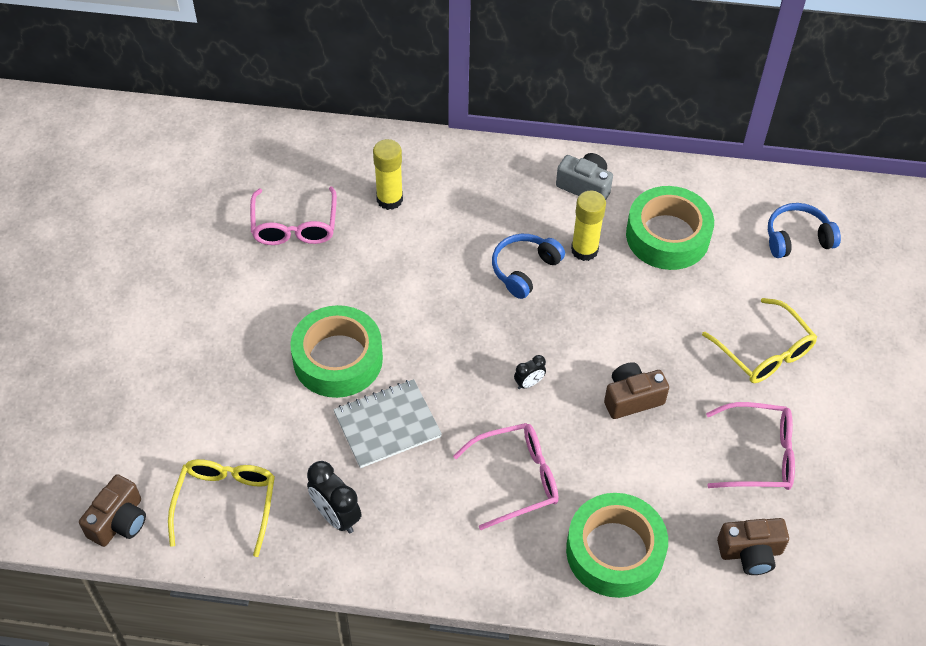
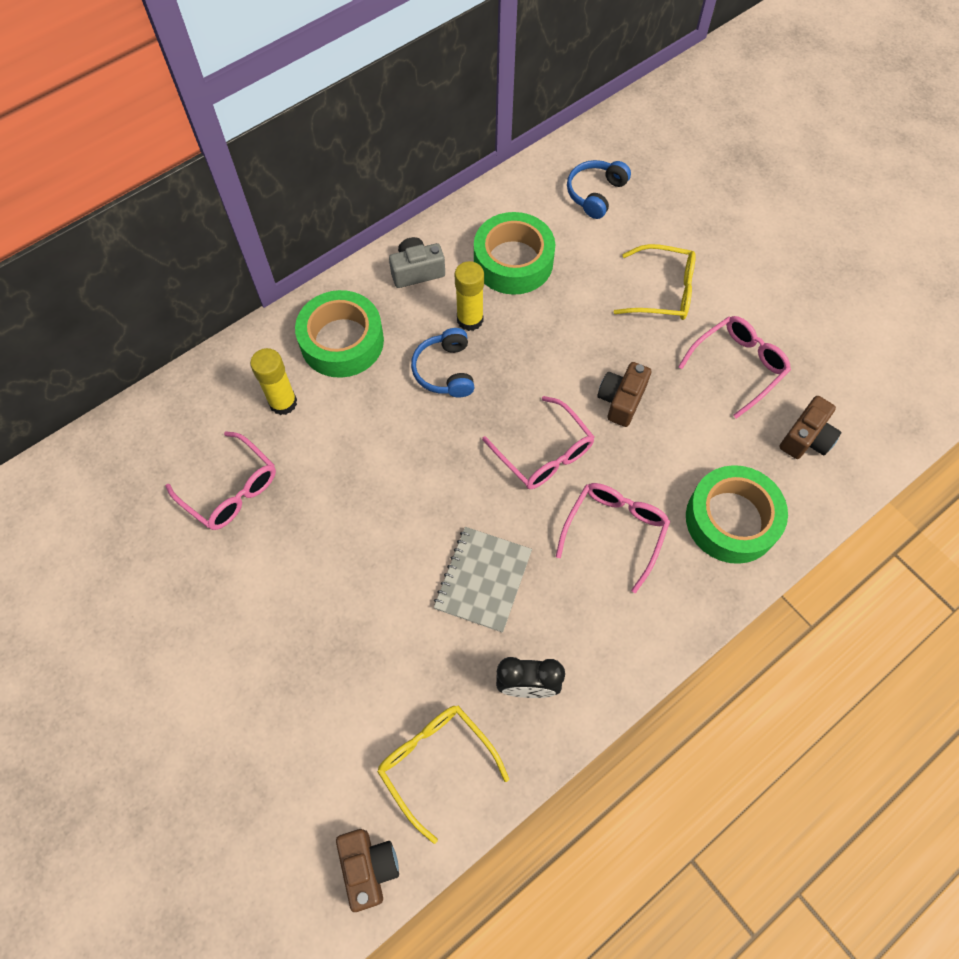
camera: 45 degrees left, 10 degrees up
green tape [290,305,383,398] -> green tape moved to [295,290,384,378]
black clock [514,355,546,389] -> pink glasses [482,396,594,489]

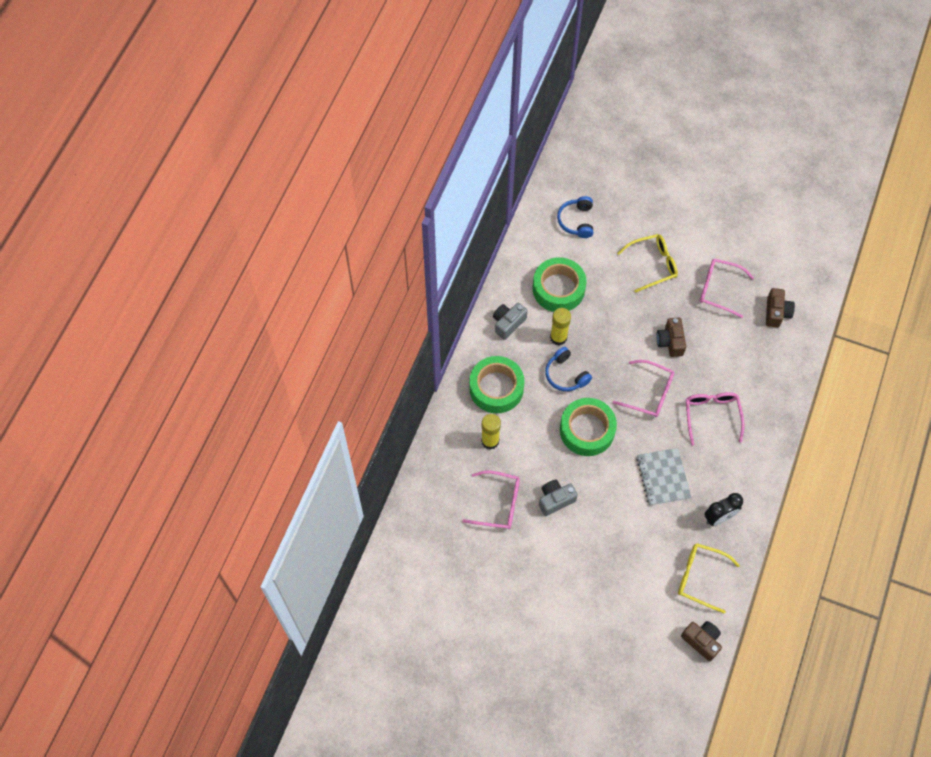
camera: 30 degrees left, 0 degrees up
pink glasses [678,316,791,419] -> pink glasses turned 90 degrees counterclockwise [700,259,754,318]
green tape [686,465,788,564] -> green tape moved to [560,398,617,456]
none -> grey camera [539,480,578,516]

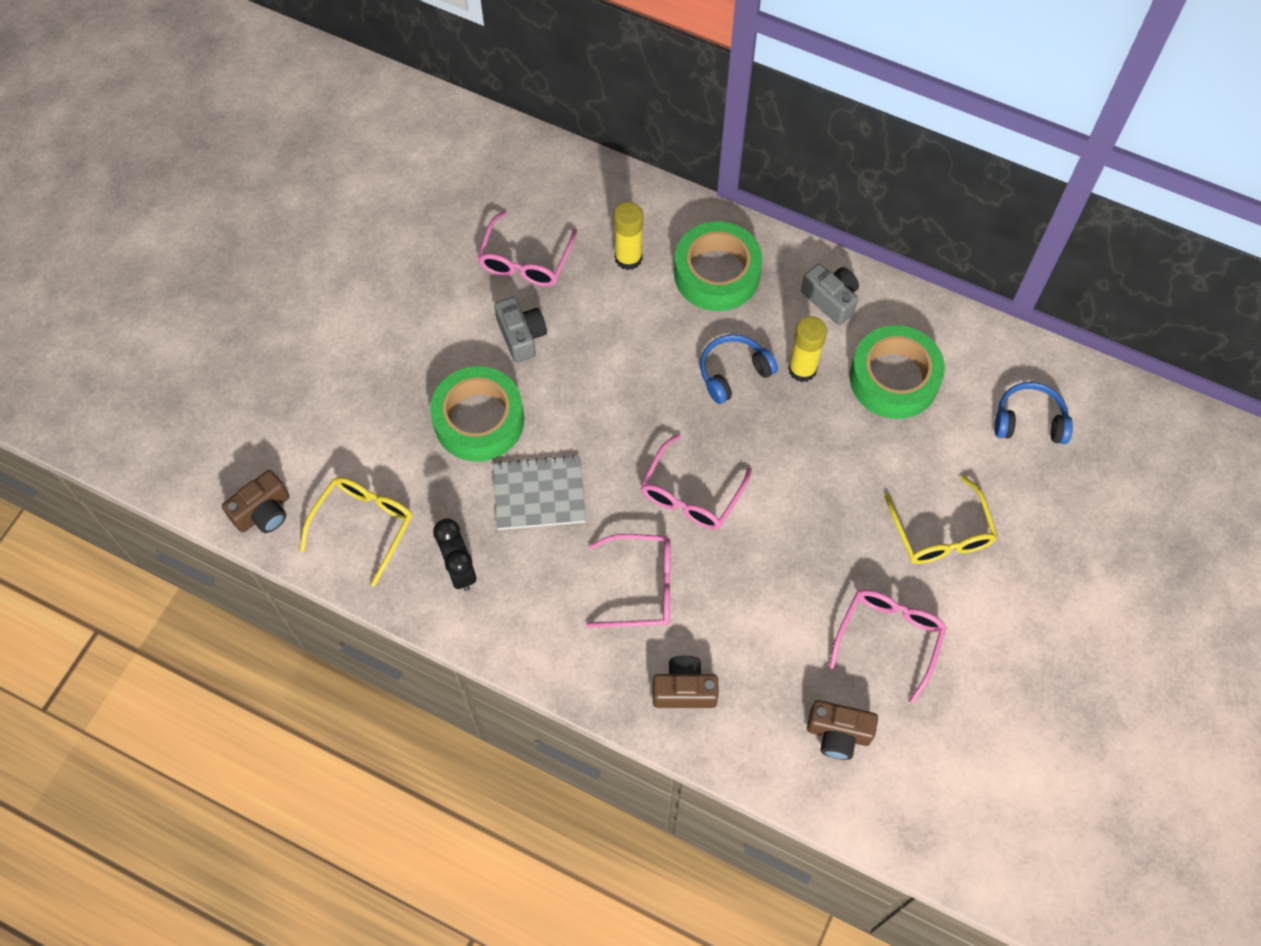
camera: 95 degrees right, 0 degrees up
green tape [560,398,617,456] -> green tape moved to [430,366,524,462]
brown camera [656,318,686,357] -> brown camera moved to [653,656,719,708]

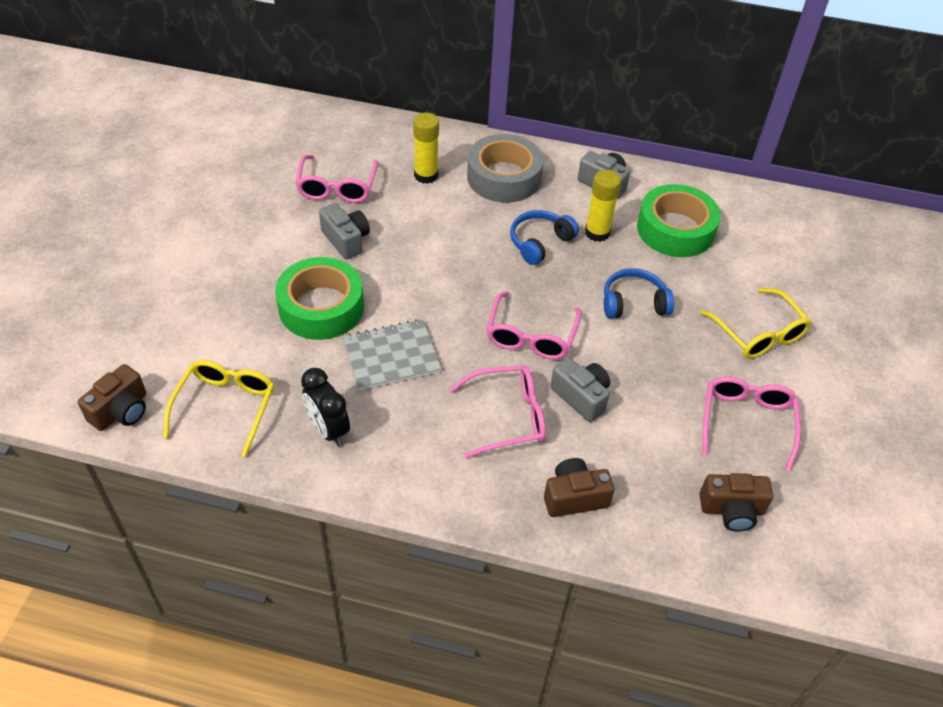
camera: 15 degrees left, 15 degrees down
green tape [674,221,762,311] -> grey tape [467,134,543,203]
blue headphones [994,382,1073,444] -> blue headphones moved to [604,268,674,318]
none -> grey camera [550,358,610,422]

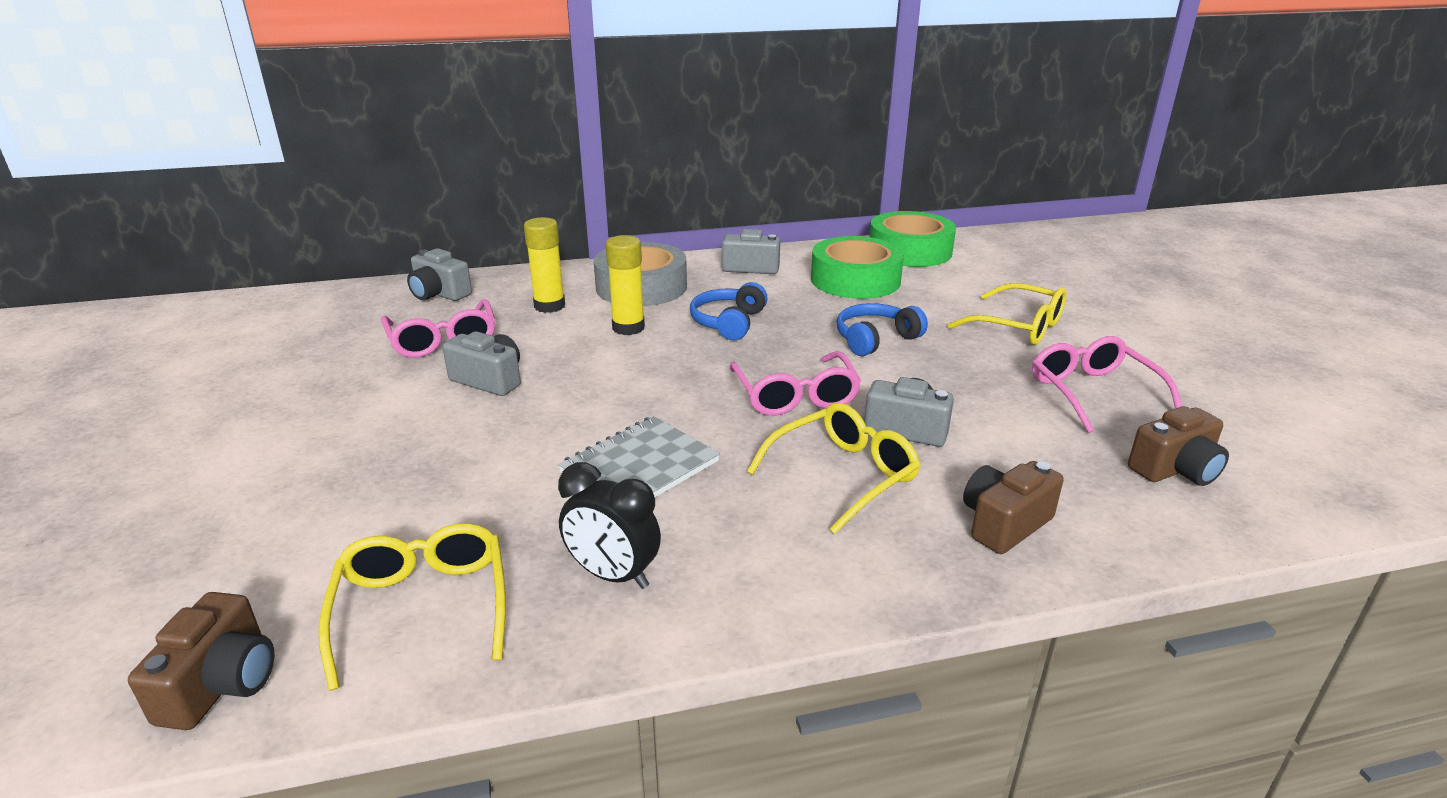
camera: 25 degrees left, 20 degrees down
green tape [275,257,364,340] -> green tape moved to [870,211,956,267]
pink glasses [449,365,546,458] -> yellow glasses [747,403,921,534]
yellow glue stick [585,170,621,242] -> yellow glue stick moved to [606,235,645,335]
none -> grey camera [407,248,472,301]

